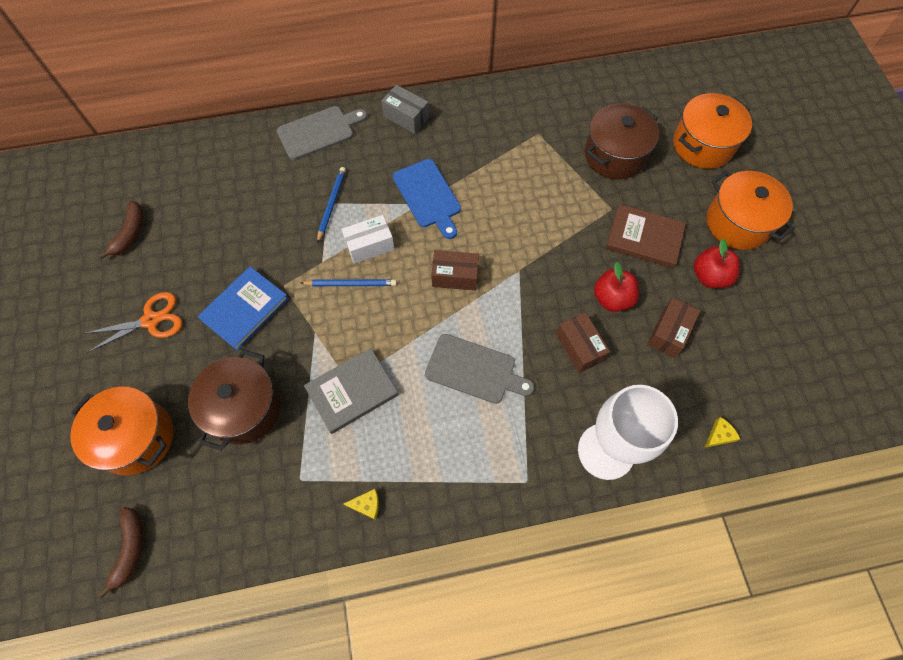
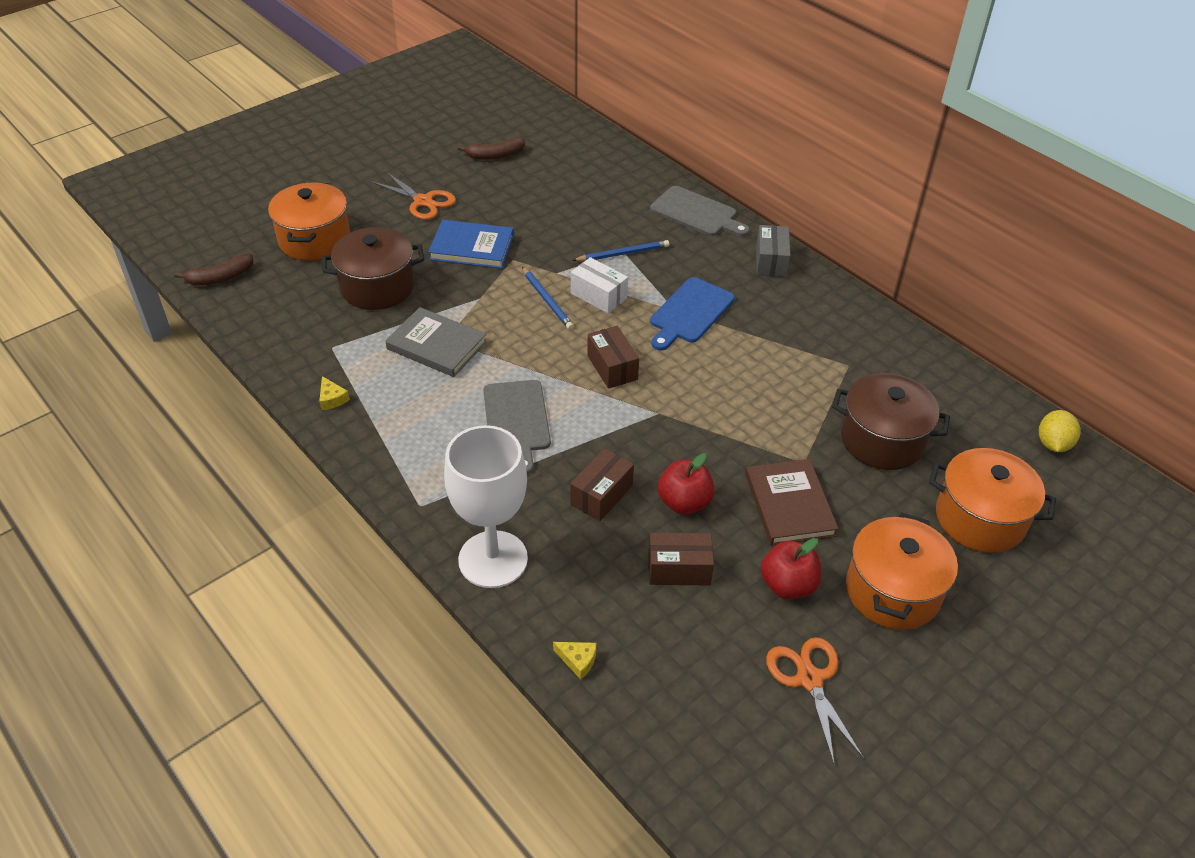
camera: 60 degrees right, 20 degrees down
none -> orange scissors [766,637,864,764]
none -> yellow lemon [1039,410,1081,452]

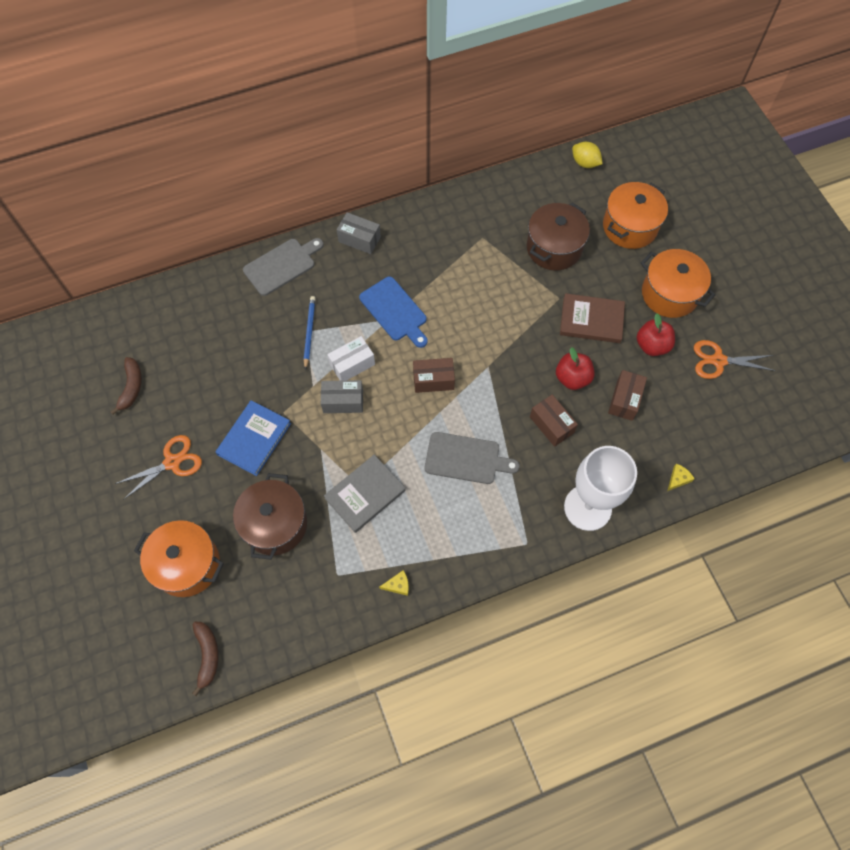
camera: 70 degrees left, 20 degrees up
blue pencil [522,267,574,330] -> grey box [321,380,363,413]

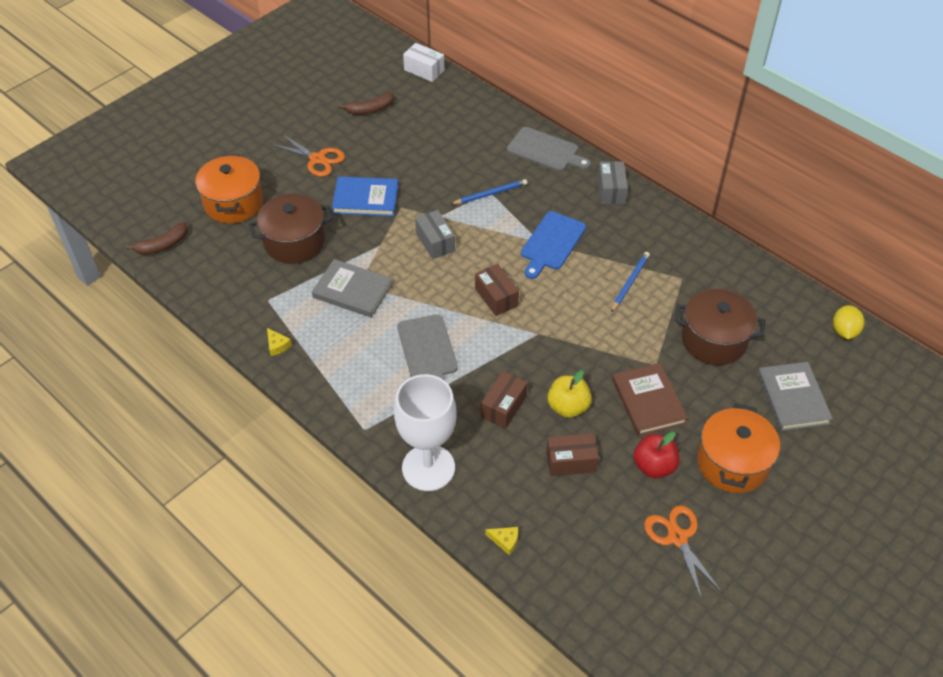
camera: 65 degrees right, 15 degrees down
white box [327,336,375,381] -> white box moved to [403,43,444,82]
red apple [556,347,595,390] -> yellow apple [547,370,592,418]
orange pot [603,182,668,249] -> grey book [758,362,833,431]
none -> blue pencil [611,252,650,312]

